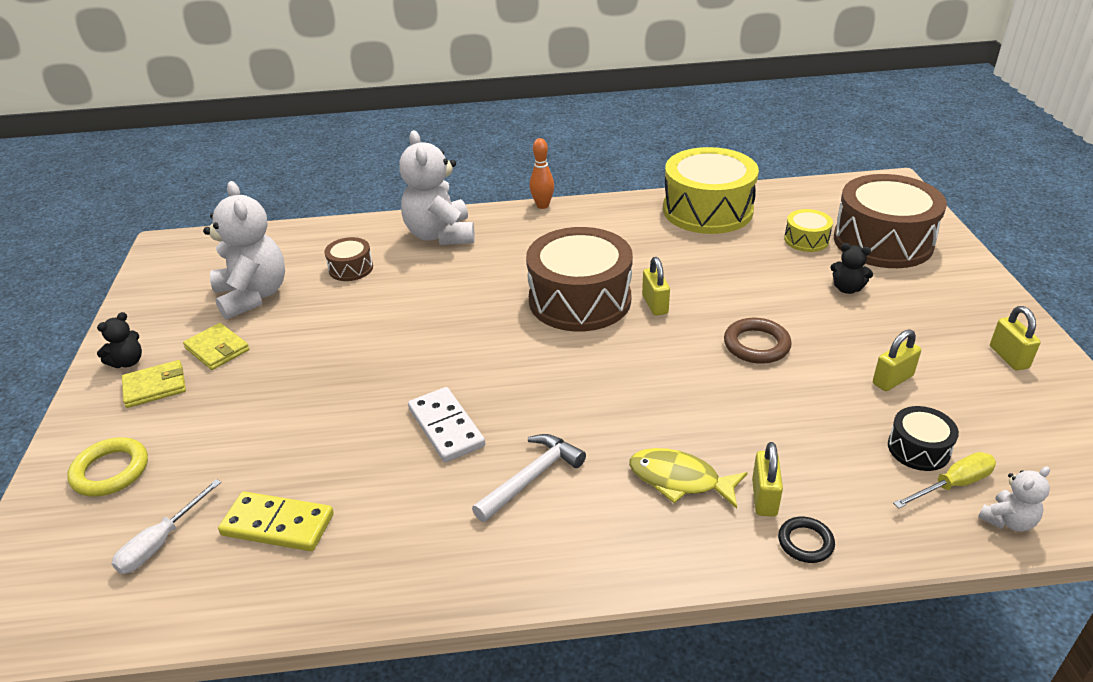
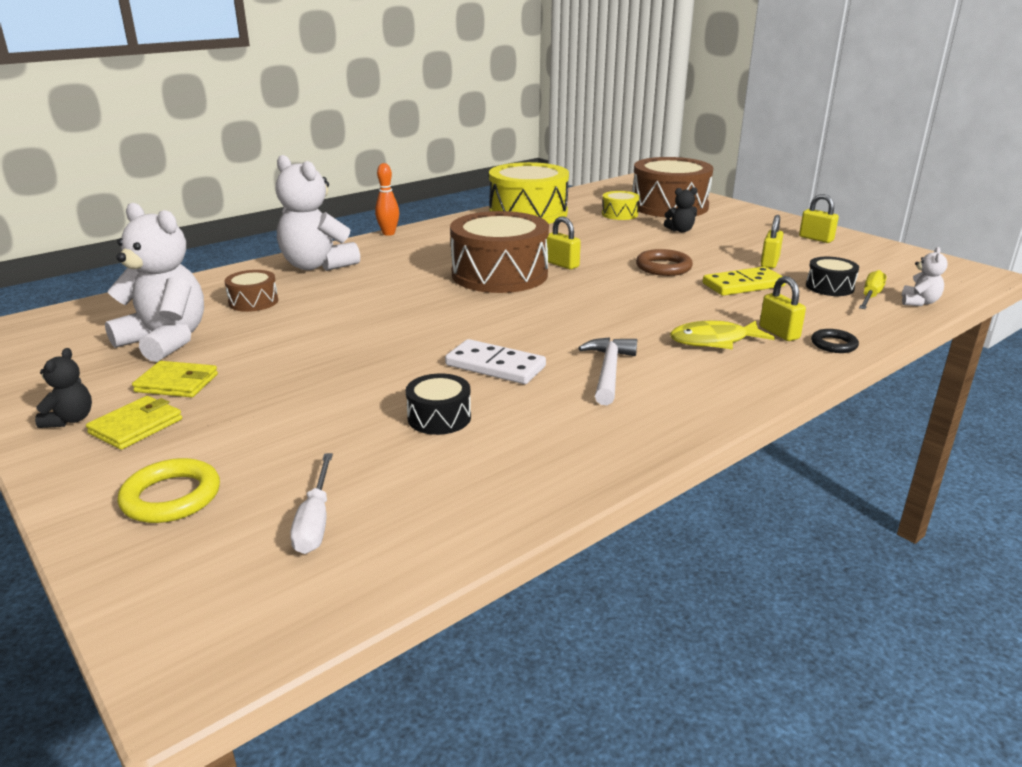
camera: 35 degrees left, 10 degrees down
yellow domino [218,491,334,551] -> yellow domino moved to [703,267,786,296]
none -> black drum [406,374,471,435]

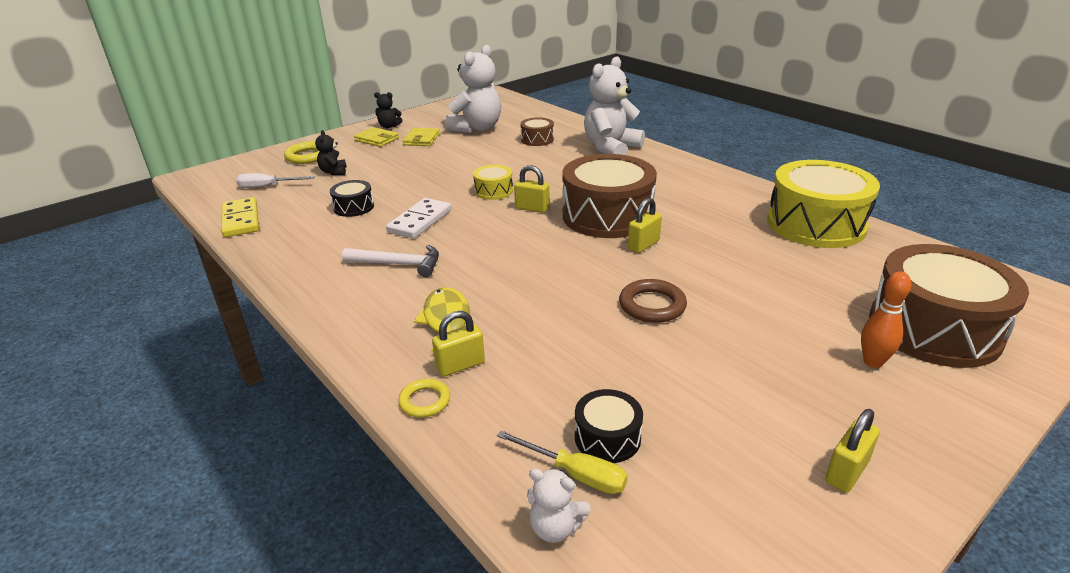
camera: 90 degrees right, 5 degrees up
orange bowling pin [375,163,399,236] -> orange bowling pin moved to [861,271,911,368]
yellow drum [602,191,640,220] -> yellow drum moved to [473,165,513,200]
black teddy bear [664,187,698,232] -> black teddy bear moved to [315,130,347,175]
yellow domino [703,267,786,296] -> yellow domino moved to [221,197,259,237]
yellow padlock [761,215,783,268] -> yellow padlock moved to [514,165,550,213]
black ring [811,329,859,353] -> yellow ring [398,379,450,417]

